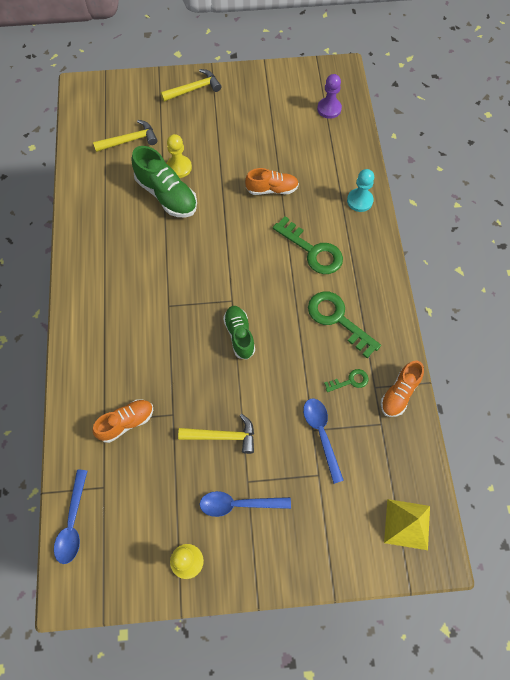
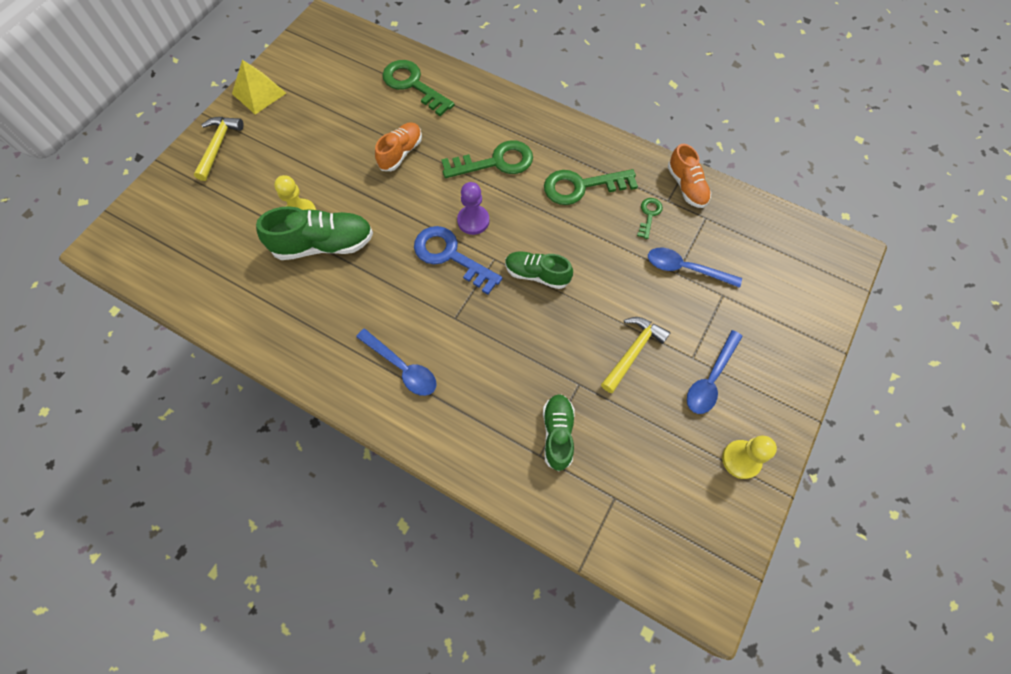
camera: 55 degrees left, 0 degrees up
blue spoon [54,470,87,564] -> blue spoon moved to [356,329,437,396]
yellow hammer [93,120,157,152] -> none
orange shoe [93,400,153,443] -> green shoe [543,394,575,472]
purple pawn [317,74,342,119] -> purple pawn moved to [457,182,489,235]
turquoise pawn [347,169,374,212] -> none
yellow pyramid [384,499,430,550] -> yellow pyramid moved to [232,60,286,114]
none -> green key [383,60,455,116]
none -> blue key [414,226,503,294]

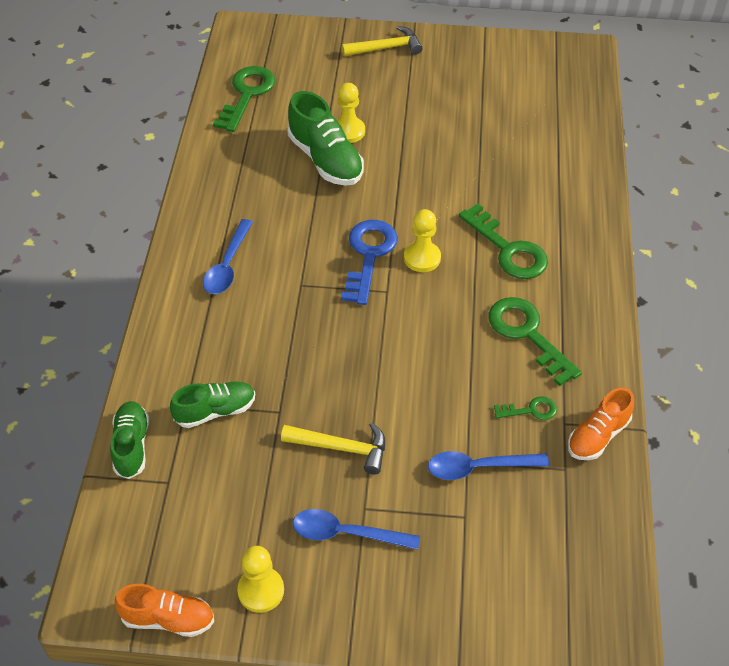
camera: 65 degrees right, 15 degrees down
yellow pyramid [232,60,286,114] -> none
orange shoe [375,122,422,171] -> orange shoe moved to [115,584,214,637]
green key [383,60,455,116] -> green key moved to [213,66,275,132]
purple pawn [457,182,489,235] -> yellow pawn [404,209,441,272]
green shoe [505,252,573,289] -> green shoe moved to [110,401,149,479]
blue spoon [648,248,742,288] -> blue spoon turned 90 degrees counterclockwise [428,451,550,480]

